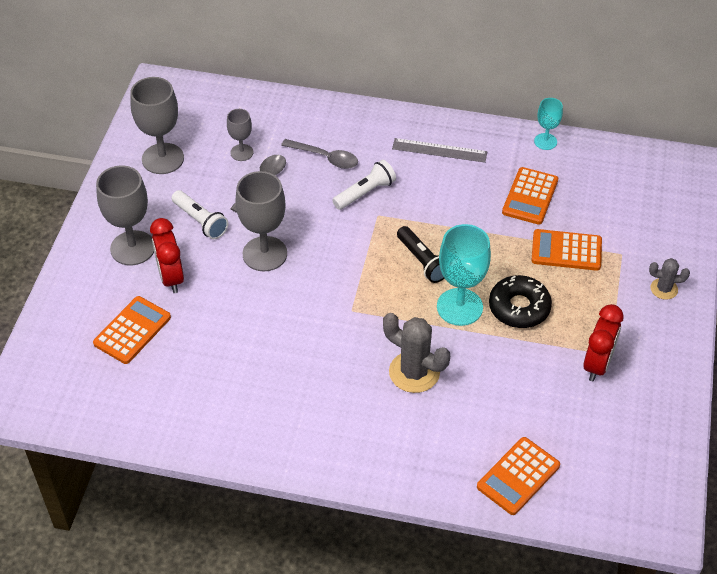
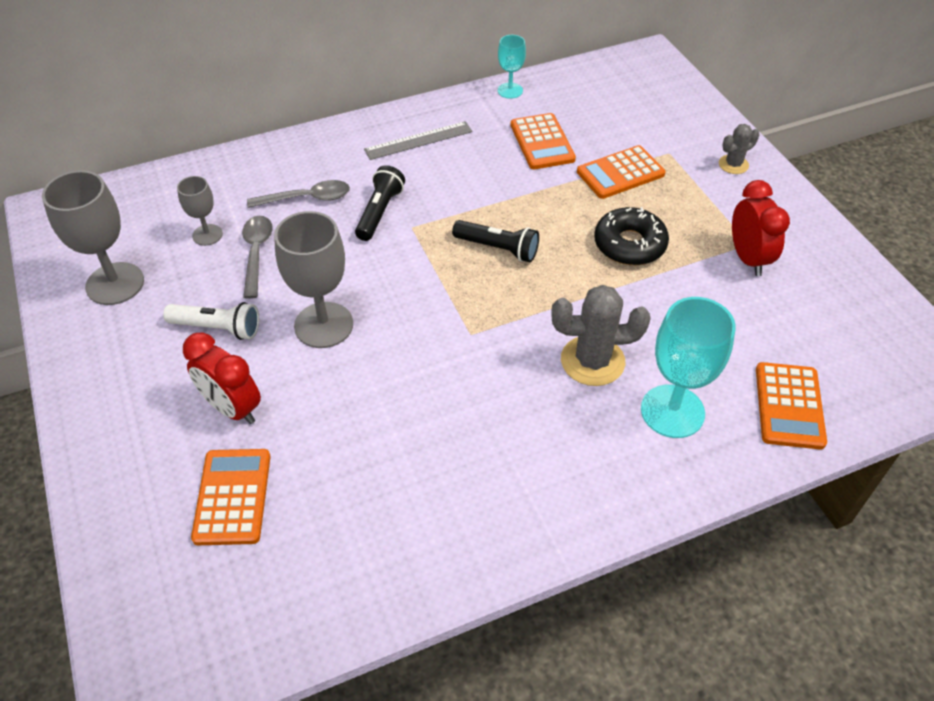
camera: 35 degrees left, 0 degrees up
grey goblet [96,165,154,265] -> none
white flashlight [332,160,396,210] -> black flashlight [355,165,405,241]
turquoise goblet [437,224,491,326] -> turquoise goblet moved to [641,297,736,438]

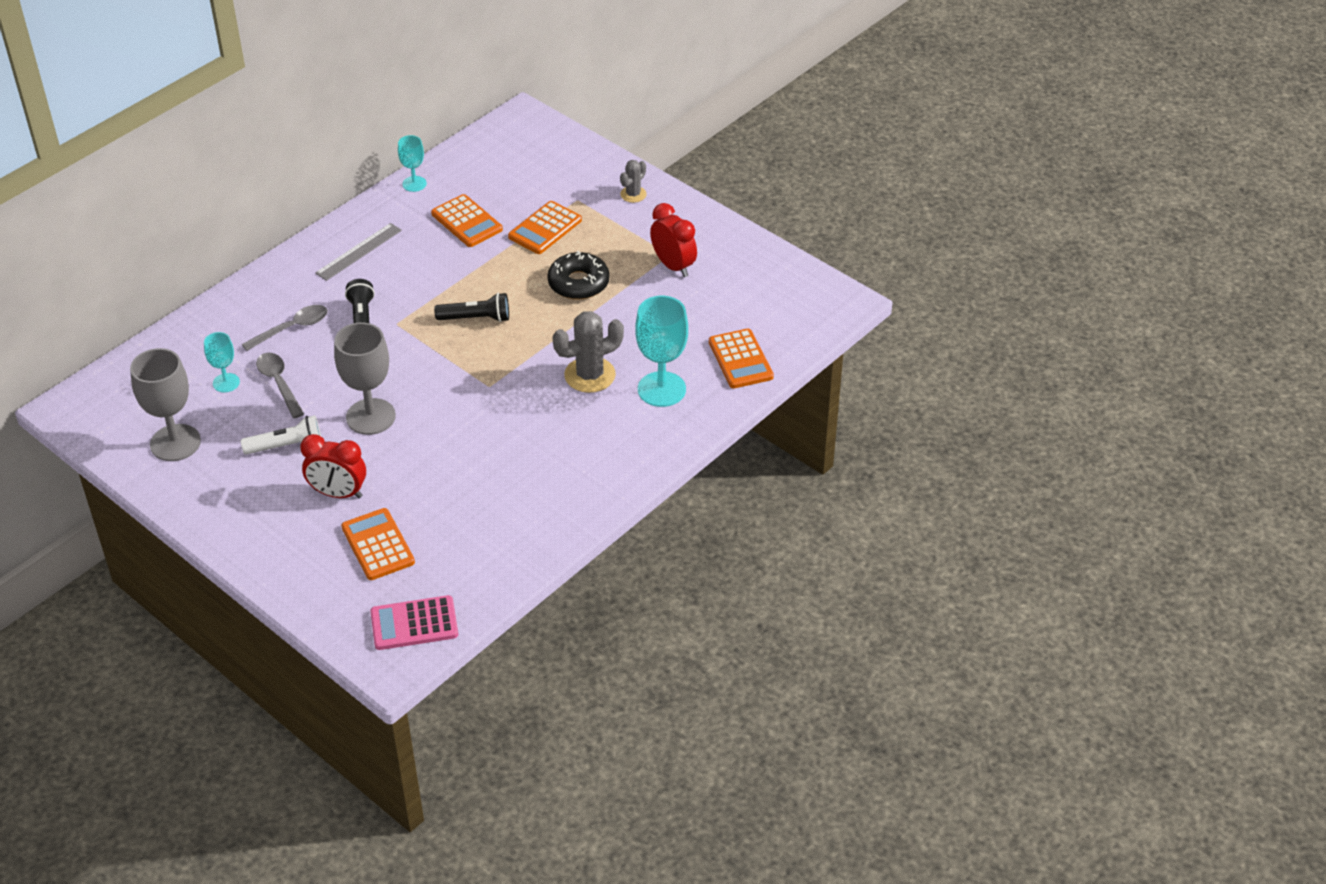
camera: 25 degrees left, 5 degrees down
grey goblet [177,176,223,246] -> turquoise goblet [204,332,240,392]
none -> pink calculator [370,595,458,650]

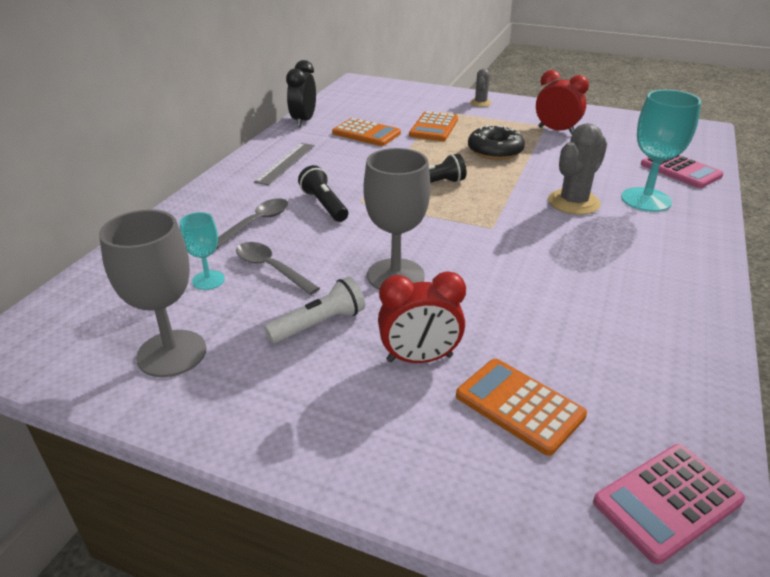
camera: 20 degrees left, 10 degrees down
turquoise goblet [398,135,427,192] -> black clock [286,60,316,127]
orange calculator [709,329,774,389] -> pink calculator [641,155,724,188]

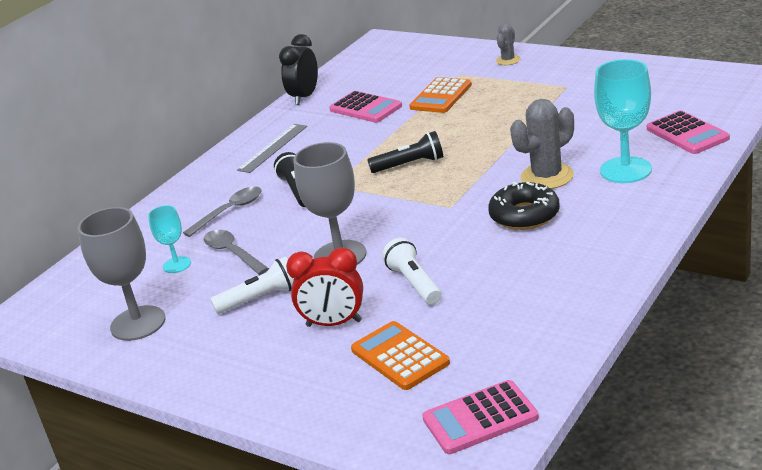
camera: 15 degrees right, 5 degrees down
orange calculator [332,118,401,146] -> pink calculator [329,91,402,123]
black donut [468,125,525,160] -> black donut moved to [488,182,560,230]
red clock [536,70,589,134] -> none
none -> white flashlight [382,238,442,305]

